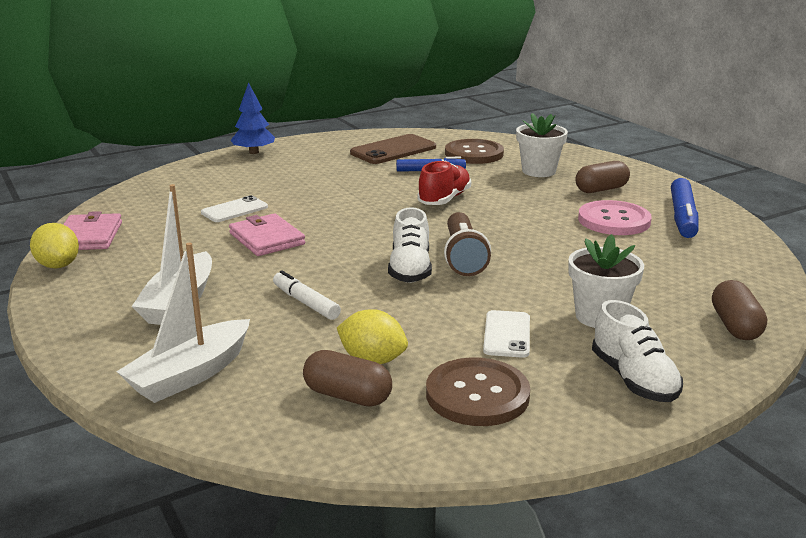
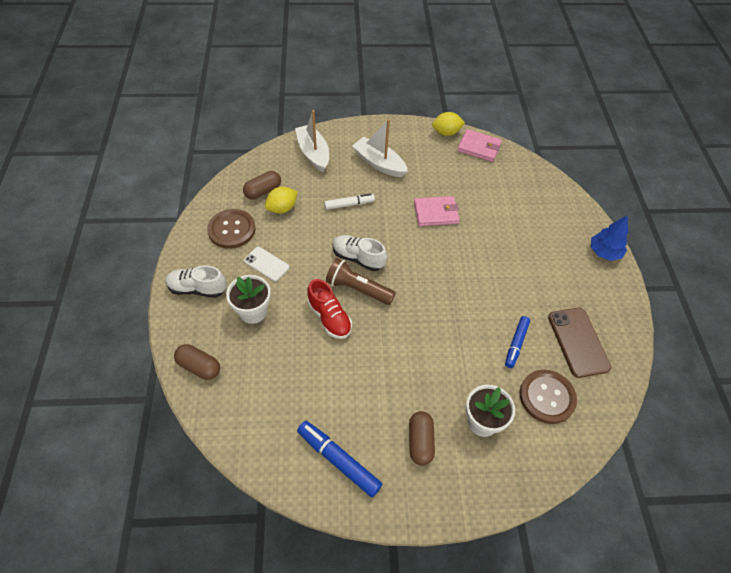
camera: 115 degrees right, 30 degrees up
white phone [201,195,268,222] -> none
red shoe [417,160,471,205] -> red shoe moved to [307,279,352,339]
pink button [578,200,652,235] -> none

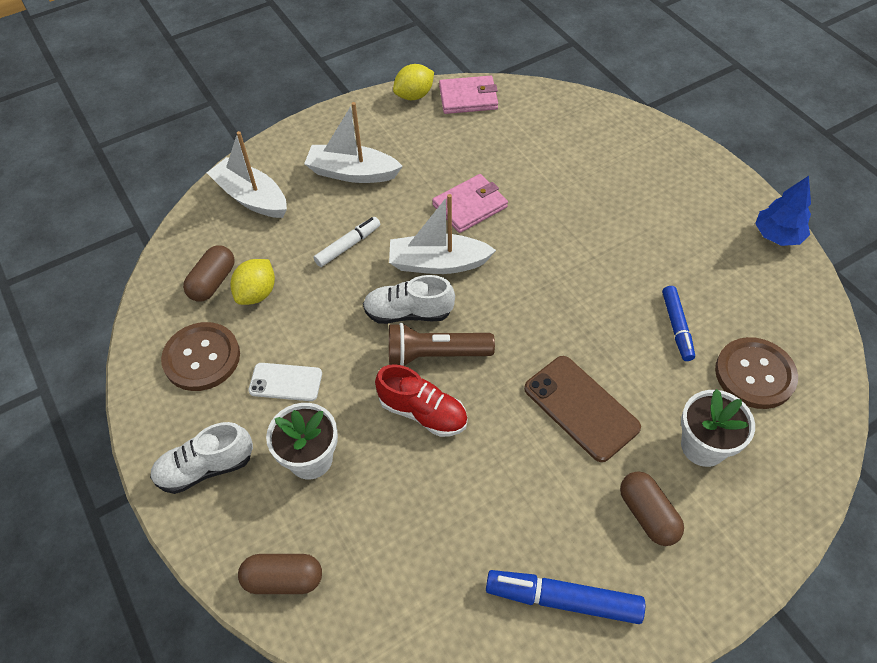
camera: 25 degrees left, 0 degrees up
brown phone [548,308,611,378] -> brown phone moved to [524,356,641,462]
blue tree [591,215,628,261] -> blue tree moved to [755,176,811,246]
none -> white boat [389,194,496,274]

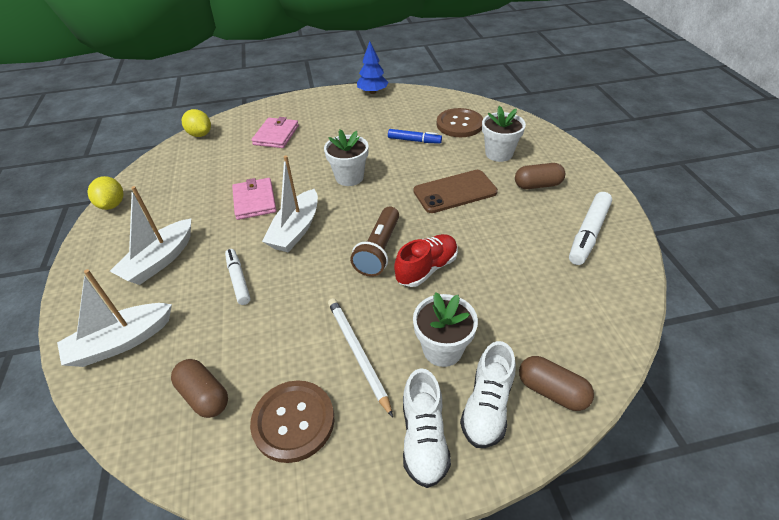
camera: 70 degrees left, 10 degrees down
yellow lemon [230,259,275,305] -> yellow lemon moved to [182,109,211,137]
brown capsule [238,554,322,594] -> brown capsule turned 75 degrees counterclockwise [519,356,594,411]
white phone [248,363,322,401] -> white pencil [328,298,393,417]
white shoe [363,275,455,324] -> white shoe moved to [460,341,516,448]
pink wallet [439,76,498,114] -> pink wallet moved to [251,117,299,148]
blue marker [486,570,645,624] -> white marker [569,192,612,265]
none -> white flower pot [324,129,368,186]

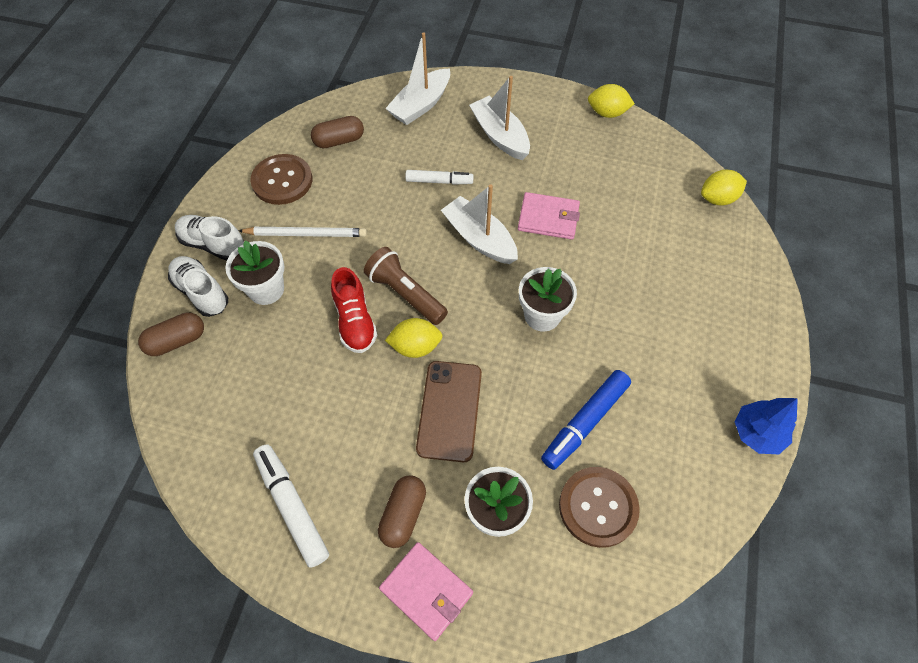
camera: 115 degrees right, 15 degrees up
white boat [57,269,172,367] -> white boat turned 135 degrees counterclockwise [385,32,450,125]
pink wallet [251,117,299,148] -> pink wallet moved to [379,542,473,641]
blue marker [388,129,442,144] -> blue marker [541,370,631,470], size x1.50
none -> yellow lemon [385,318,443,358]

